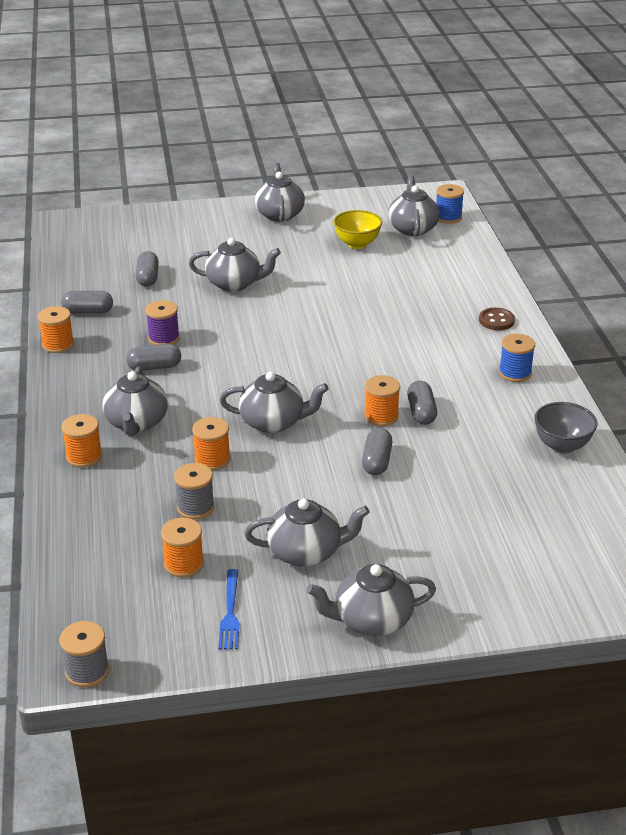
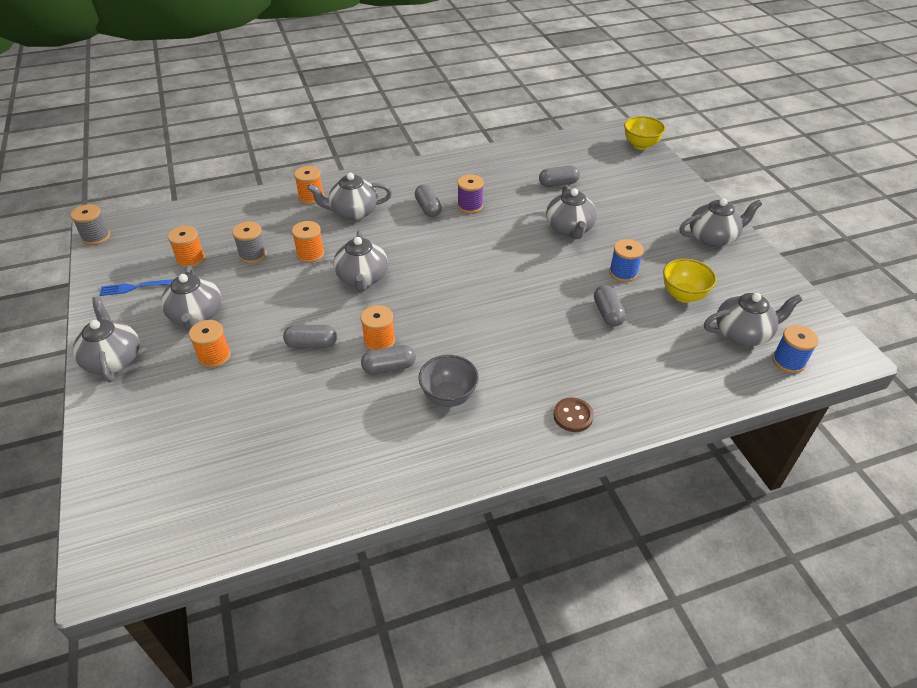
camera: 80 degrees right, 10 degrees up
orange spool [38,306,74,353] -> orange spool moved to [189,320,231,368]
grey capsule [61,291,113,313] -> grey capsule moved to [594,285,626,327]
blue spool [499,334,535,382] -> blue spool moved to [609,239,644,282]
grey bowl [534,402,597,454] -> grey bowl moved to [419,355,479,407]
none -> yellow bowl [624,116,665,150]

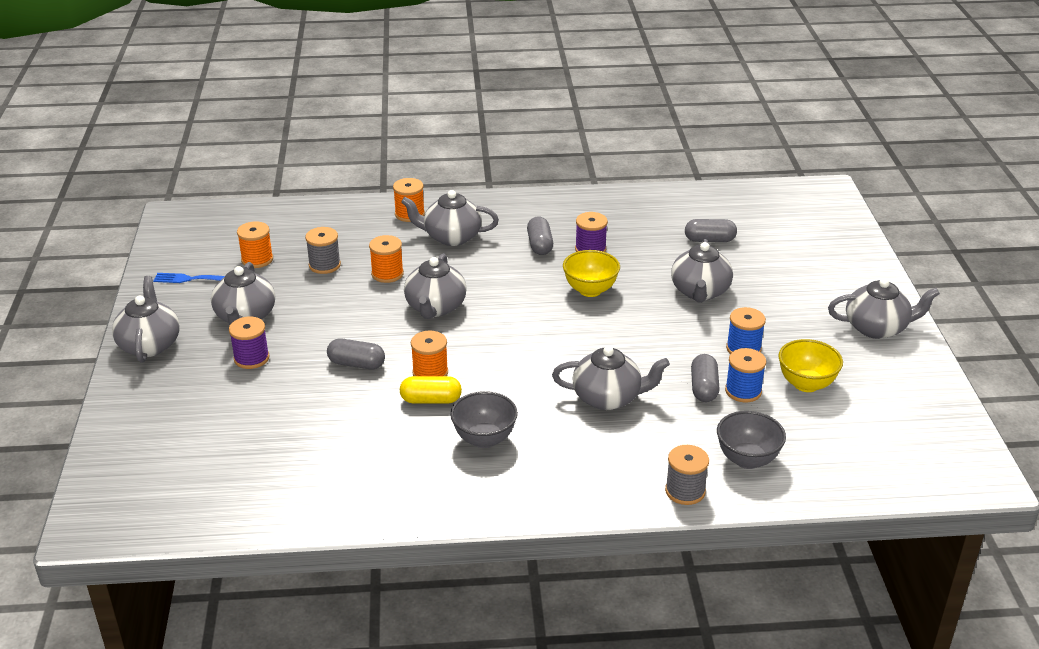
camera: 15 degrees right, 10 degrees down
grey spool [71,204,110,245] -> grey spool moved to [665,445,709,505]
orange spool [189,320,231,368] -> purple spool [229,316,270,369]
grey capsule [361,345,416,374] -> yellow capsule [400,376,462,404]
brown button [553,397,594,432] -> none
yellow bowl [624,116,665,150] -> yellow bowl moved to [563,250,620,297]
grey teapot [704,293,802,346] -> grey teapot moved to [552,346,670,410]
blue spool [772,325,819,373] -> blue spool moved to [725,348,766,402]
none -> grey bowl [717,411,786,469]

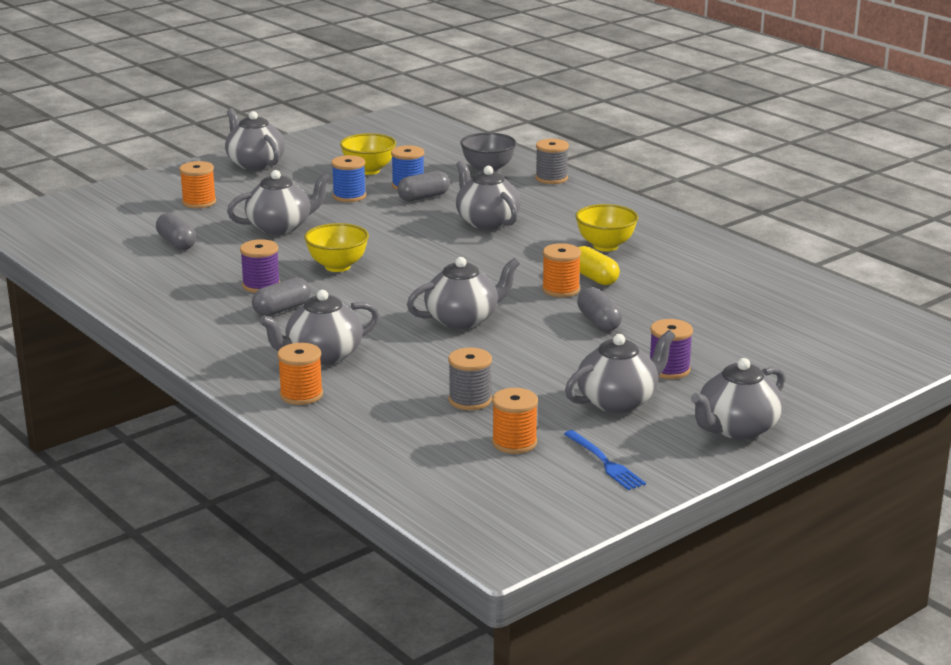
camera: 125 degrees left, 10 degrees down
orange spool [369,235,404,283] -> orange spool moved to [179,161,216,208]
grey teapot [401,190,499,246] -> grey teapot turned 90 degrees clockwise [259,290,379,365]
grey bowl [450,391,518,448] -> yellow bowl [576,204,638,251]

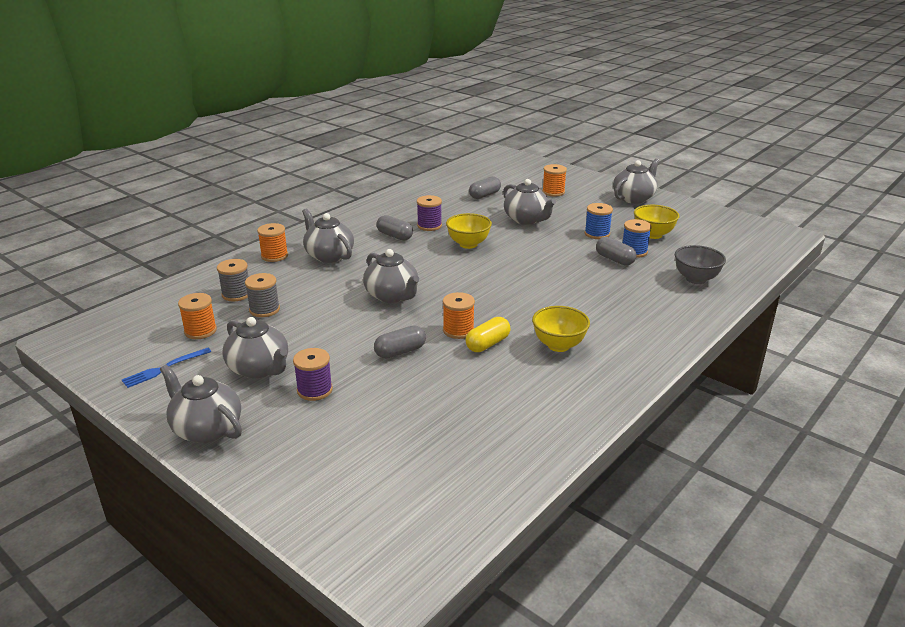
camera: 80 degrees right, 5 degrees up
grey teapot [456,160,521,230] -> none
grey spool [535,139,569,184] -> grey spool moved to [217,259,249,301]

